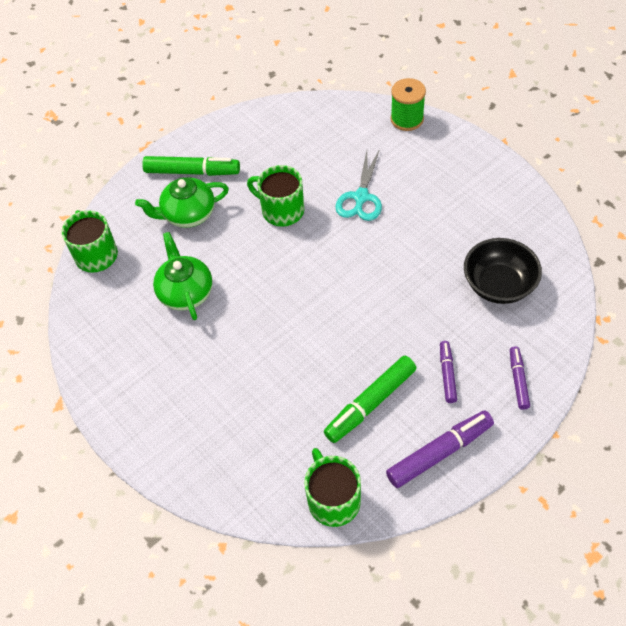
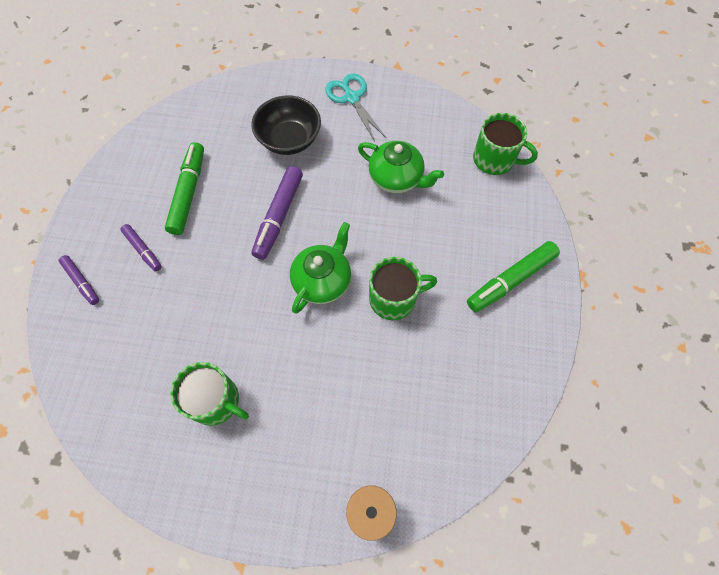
camera: 135 degrees right, 10 degrees up
green teapot [135,177,229,228] -> green teapot moved to [290,222,351,314]
green mug [304,448,361,527] -> green mug moved to [170,362,249,426]
turquoise scissors [335,149,382,221] -> turquoise scissors moved to [325,73,386,142]
purple marker [386,411,494,488] -> purple marker moved to [251,166,303,260]
black bowl [464,238,542,304] -> black bowl moved to [251,95,321,155]

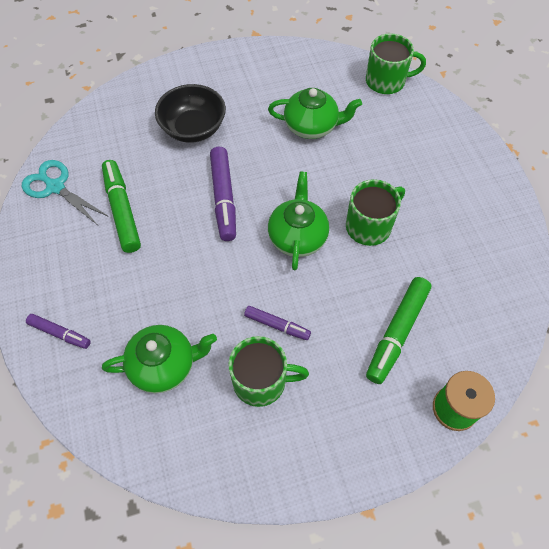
camera: 25 degrees left, 5 degrees down
purple marker [120,224,162,271] -> purple marker moved to [244,306,311,340]
turquoise scissors [325,73,386,142] -> turquoise scissors moved to [22,160,109,224]
green marker [467,241,560,312] -> green marker moved to [366,277,431,384]
none -> green teapot [102,325,217,393]

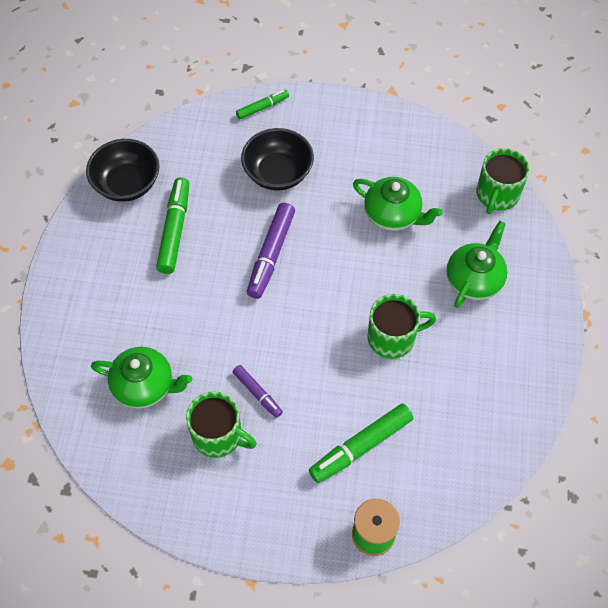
camera: 25 degrees right, 0 degrees up
turquoise scissors [22,160,109,224] -> black bowl [86,139,159,202]
purple marker [26,314,91,349] -> none
green teapot [268,172,329,270] -> green teapot moved to [447,221,507,308]
green mug [366,33,426,94] -> green mug turned 90 degrees clockwise [476,148,529,214]
none -> green marker [236,90,289,119]

